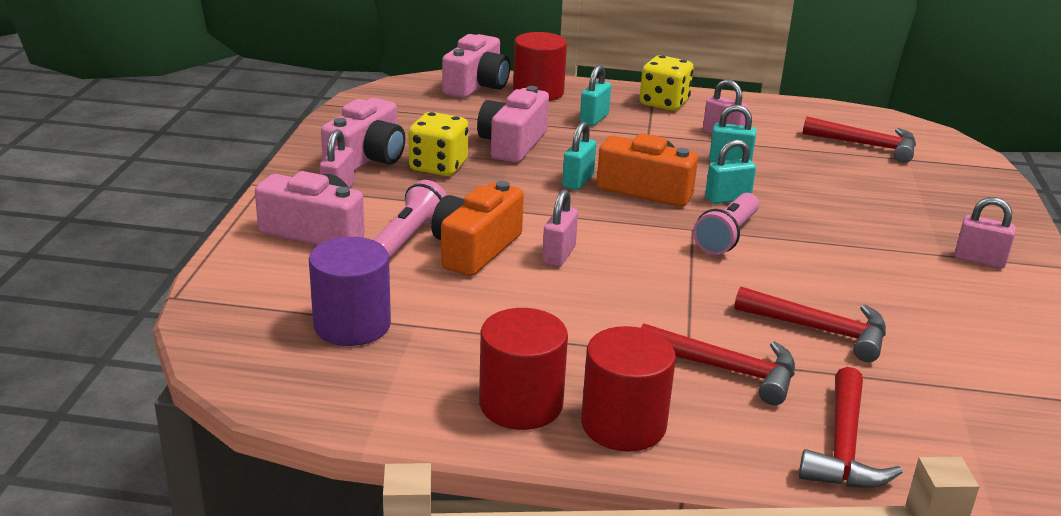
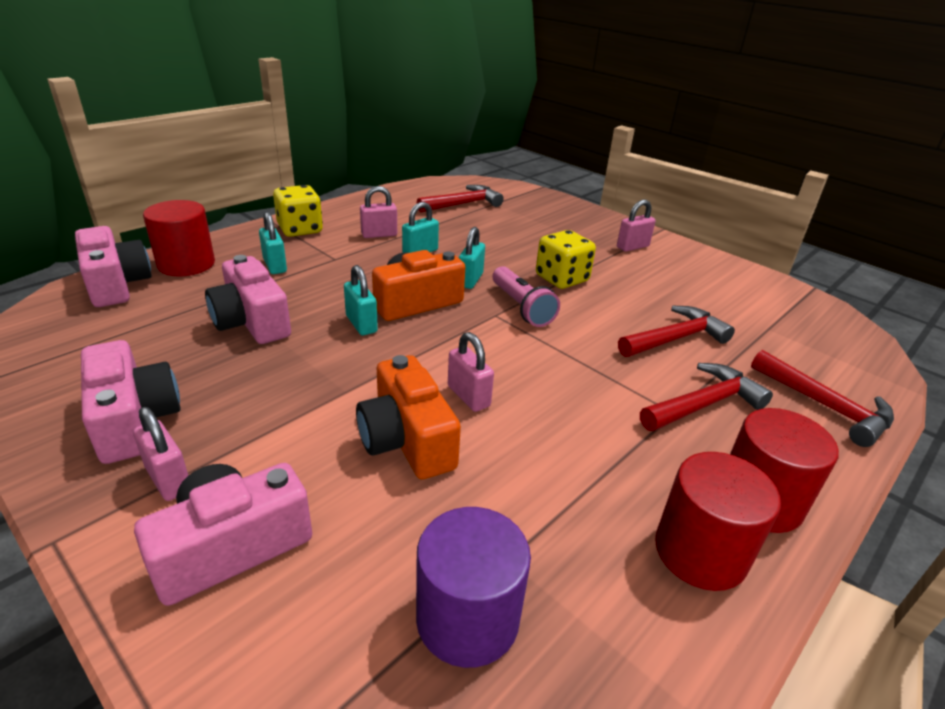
camera: 55 degrees left, 5 degrees up
pink flashlight [373,180,447,260] -> none
yellow dice [408,112,468,176] -> yellow dice moved to [536,230,596,289]

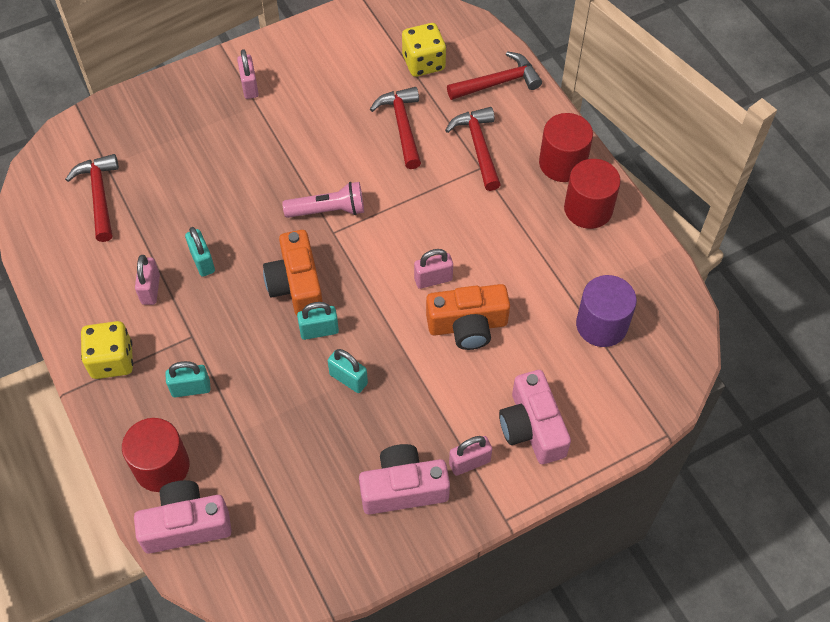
camera: 70 degrees left, 25 degrees up
pink camera [205,255,291,344] -> none
turquoise padlock [459,227,485,289] -> turquoise padlock moved to [328,349,368,393]
yellow dice [536,230,596,289] -> yellow dice moved to [402,23,446,77]

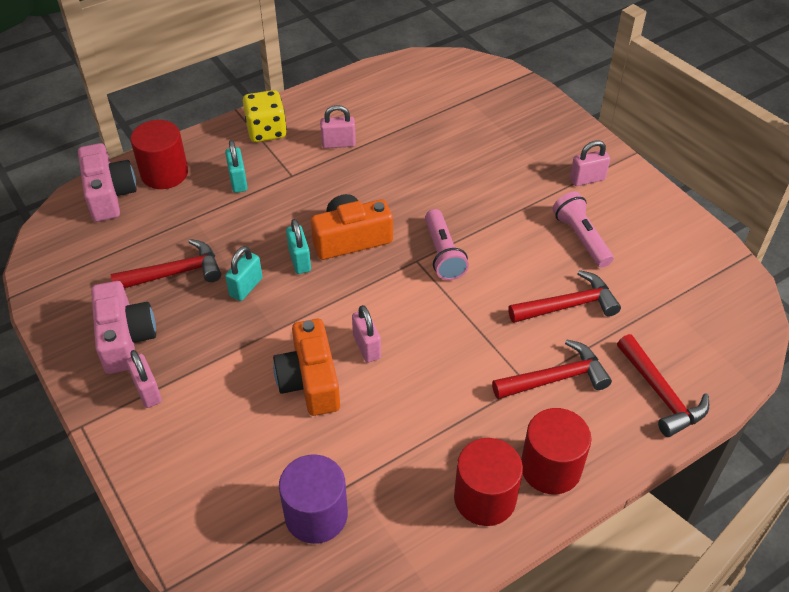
camera: 85 degrees right, 10 degrees down
red hammer [65,154,119,242] -> red hammer moved to [111,239,221,288]
turquoise padlock [185,227,215,277] -> none
yellow dice [402,23,446,77] -> none
pink camera [499,370,571,464] -> none
none -> pink flashlight [553,192,614,268]

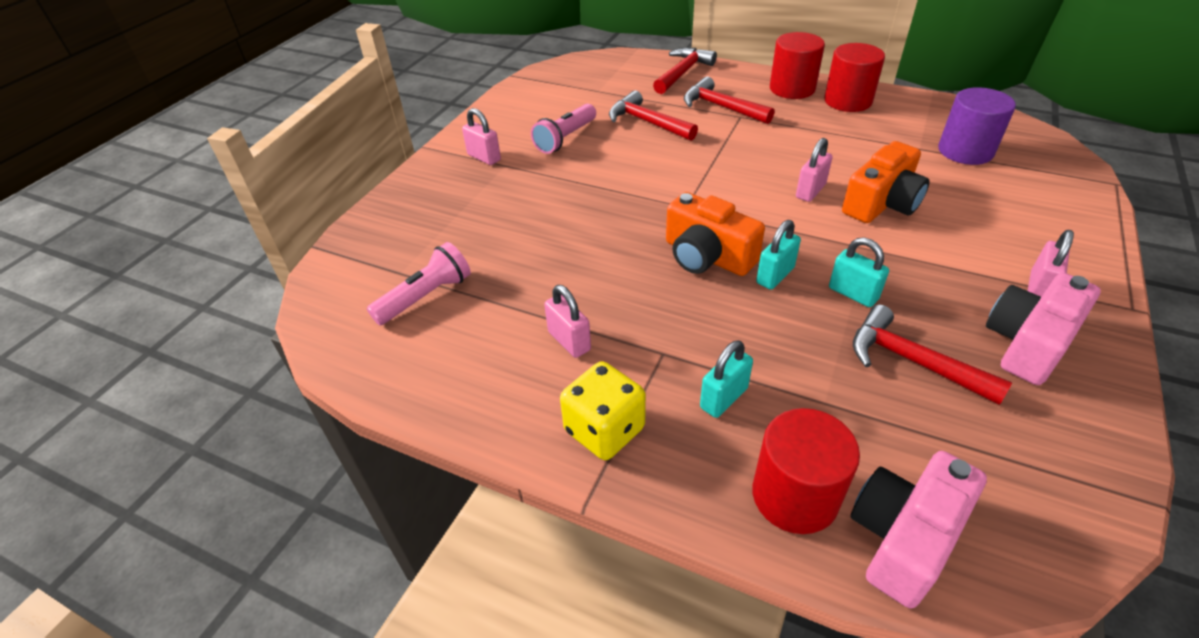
camera: 120 degrees left, 5 degrees down
turquoise padlock [225,246,263,301] -> turquoise padlock turned 45 degrees clockwise [829,237,889,307]
pink flashlight [425,209,469,280] -> pink flashlight moved to [367,242,471,325]

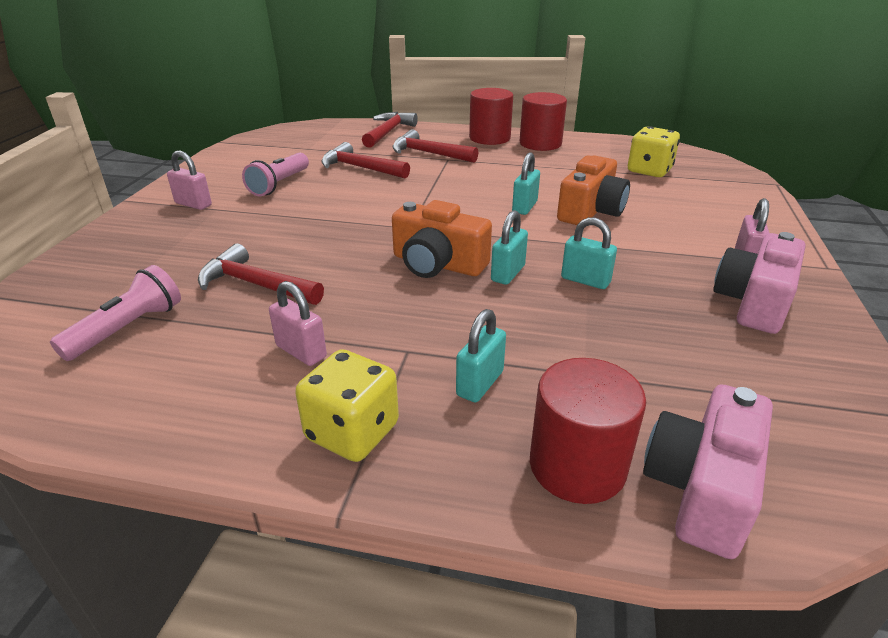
camera: 15 degrees left, 10 degrees down
pink padlock [796,138,833,202] -> turquoise padlock [512,152,540,215]
red hammer [853,305,1012,405] -> red hammer moved to [198,243,324,305]
purple cylinder [938,87,1016,165] -> yellow dice [628,126,680,177]

